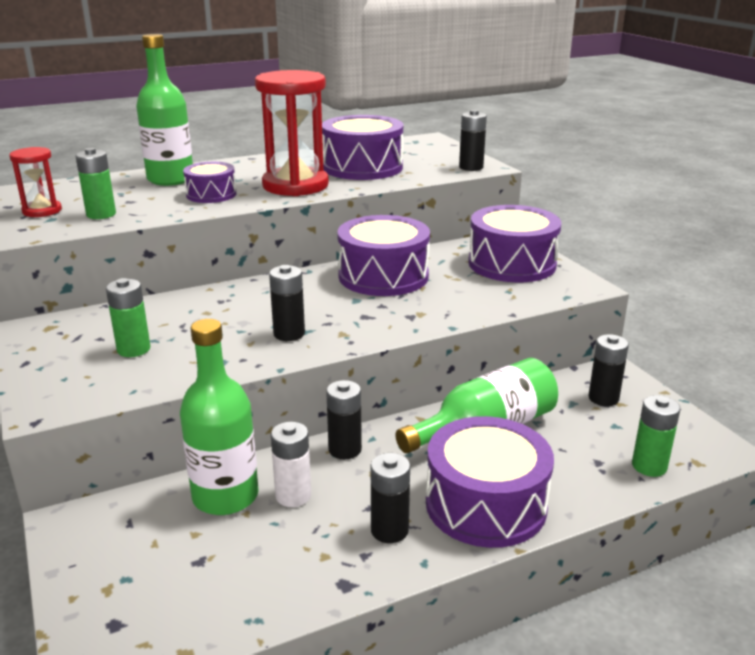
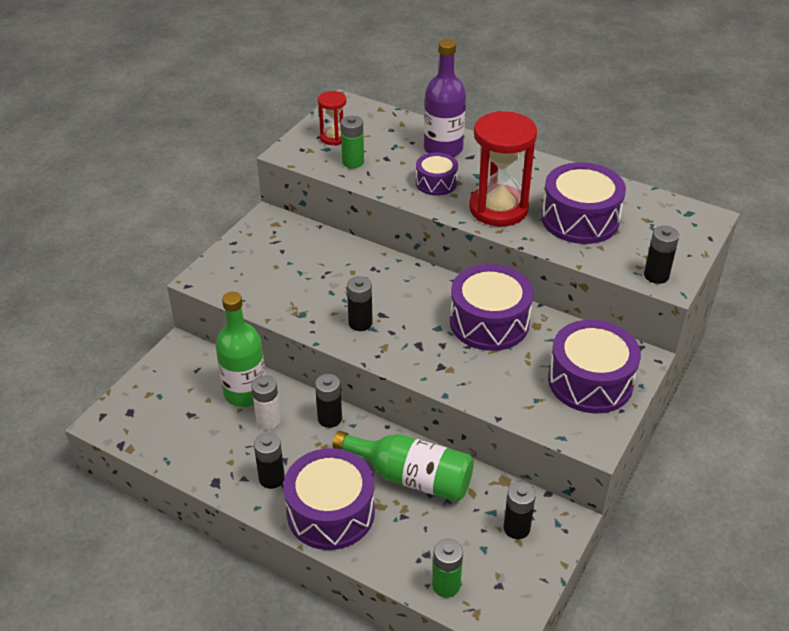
camera: 55 degrees right, 15 degrees up
green battery [106,278,150,357] -> none
green bottle [136,34,193,186] -> purple bottle [424,39,466,157]

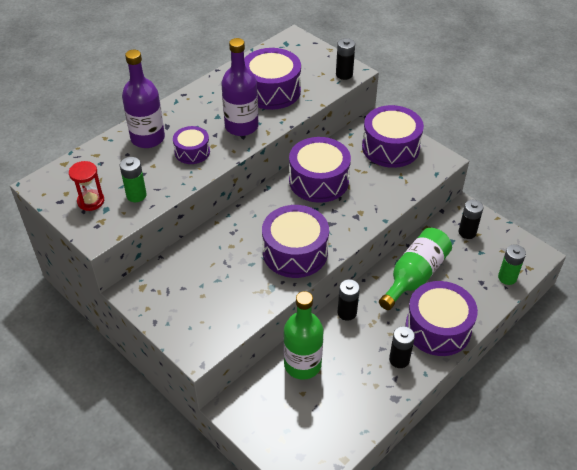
camera: 75 degrees left, 5 degrees up
white battery [251,376,281,430] -> none
black battery [347,276,373,331] -> purple drum [262,205,329,278]
red hourglass [469,111,537,226] -> purple bottle [221,38,259,136]

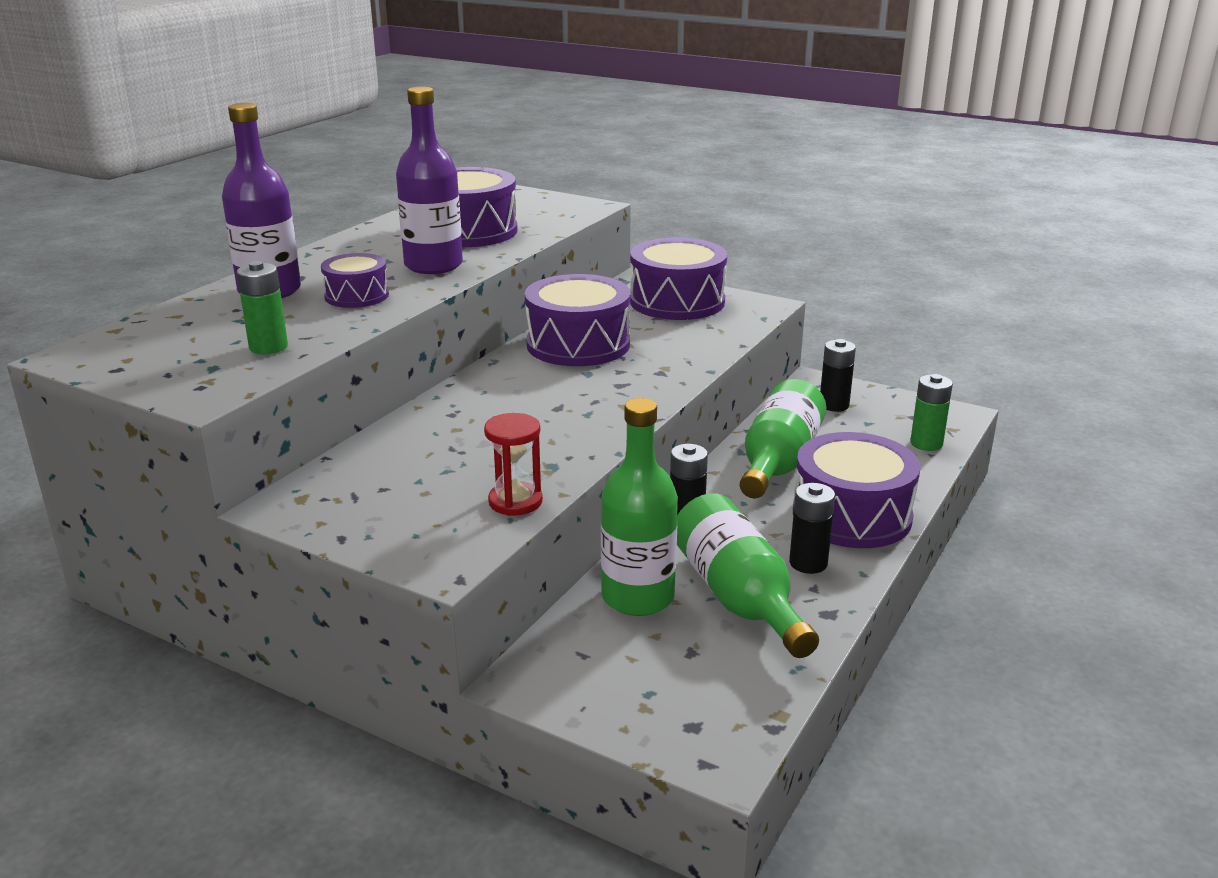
camera: 15 degrees left, 20 degrees down
red hourglass [69,161,104,211] -> red hourglass moved to [484,413,543,516]
purple drum [262,205,329,278] -> none
black battery [336,38,355,80] -> none
none -> green bottle [677,493,819,658]

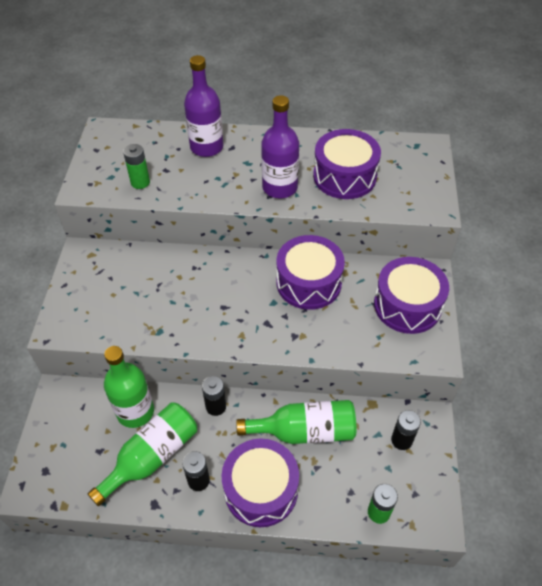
camera: 65 degrees right, 25 degrees up
purple drum [321,253,389,308] -> none
red hourglass [484,413,543,516] -> none

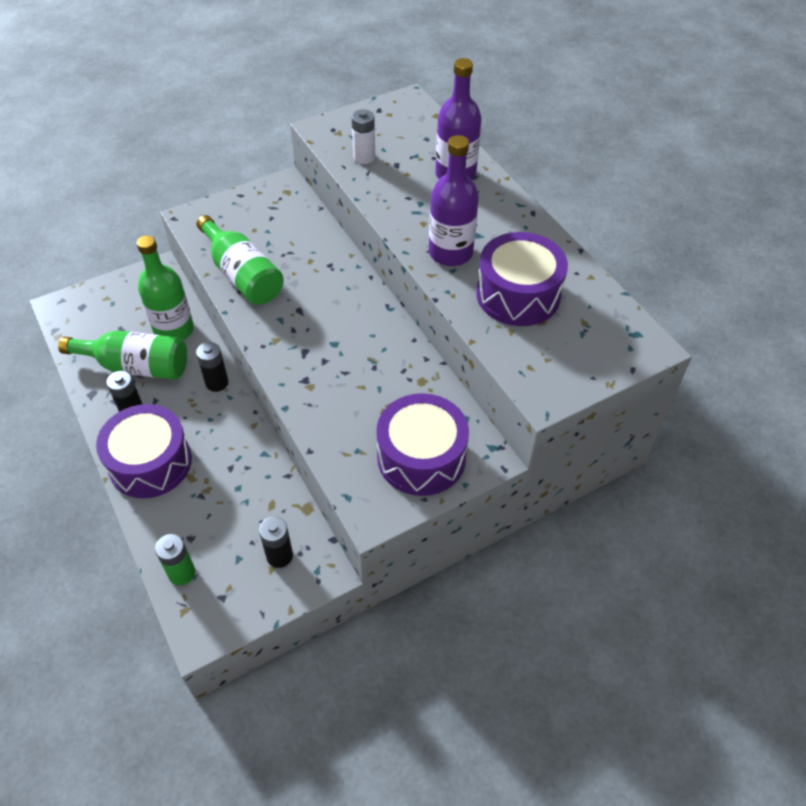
camera: 55 degrees right, 0 degrees up
green battery [123,144,150,189] -> white battery [351,109,375,164]
green bottle [236,400,356,444] -> green bottle moved to [197,215,284,305]
purple drum [276,235,345,310] -> none

